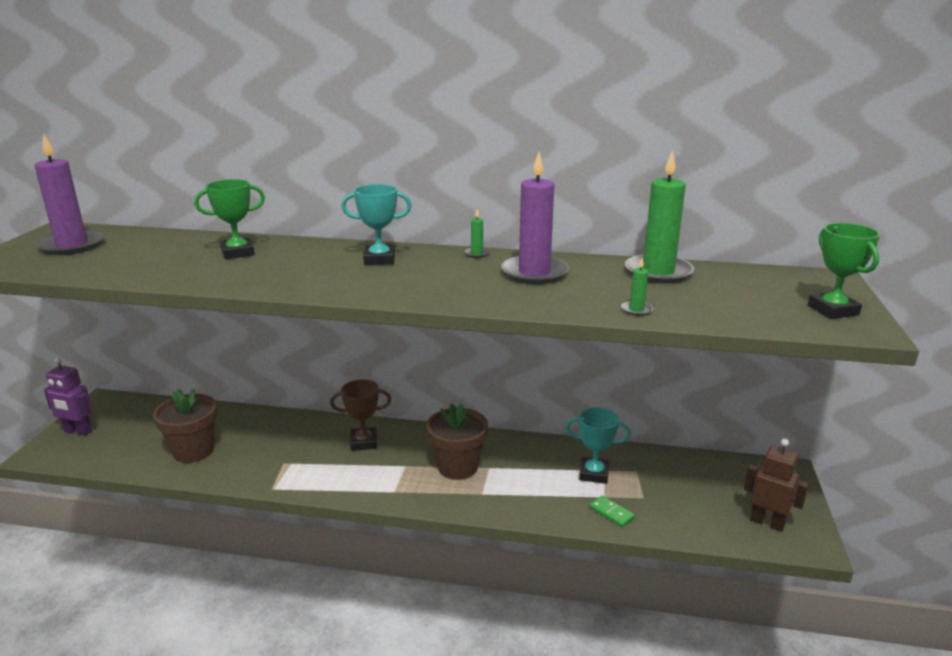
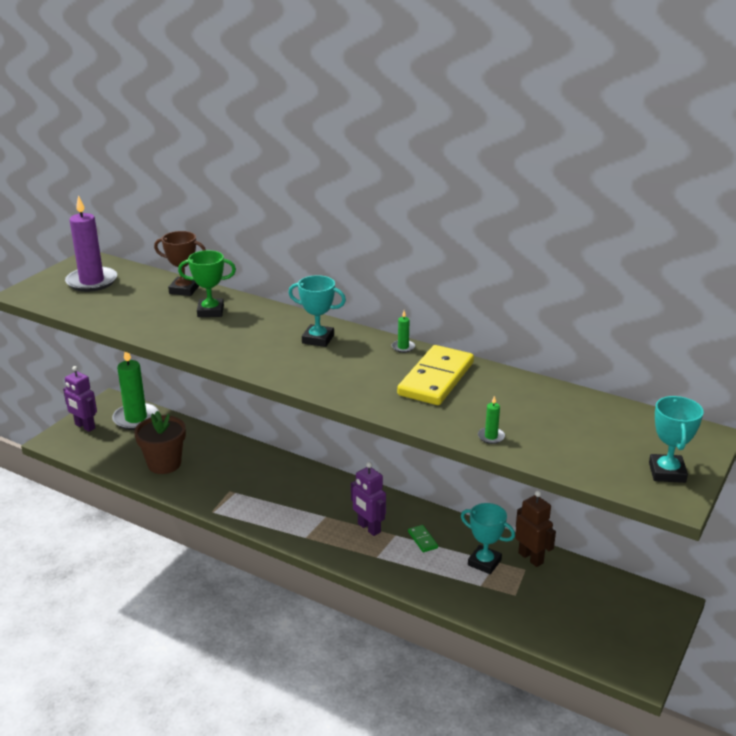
camera: 20 degrees right, 5 degrees up
brown trophy [330,379,391,451] -> brown trophy moved to [154,231,206,296]
brown flower pot [426,403,488,480] -> purple robot [351,462,386,536]
purple candle [501,152,569,284] -> yellow domino [397,345,474,405]
green domino [590,496,635,527] -> green domino moved to [408,525,438,552]
green candle [625,150,694,284] -> green candle moved to [112,352,159,430]
brown robot [744,439,809,532] -> brown robot moved to [515,491,556,567]
green trophy [808,223,880,319] -> turquoise trophy [649,396,704,483]

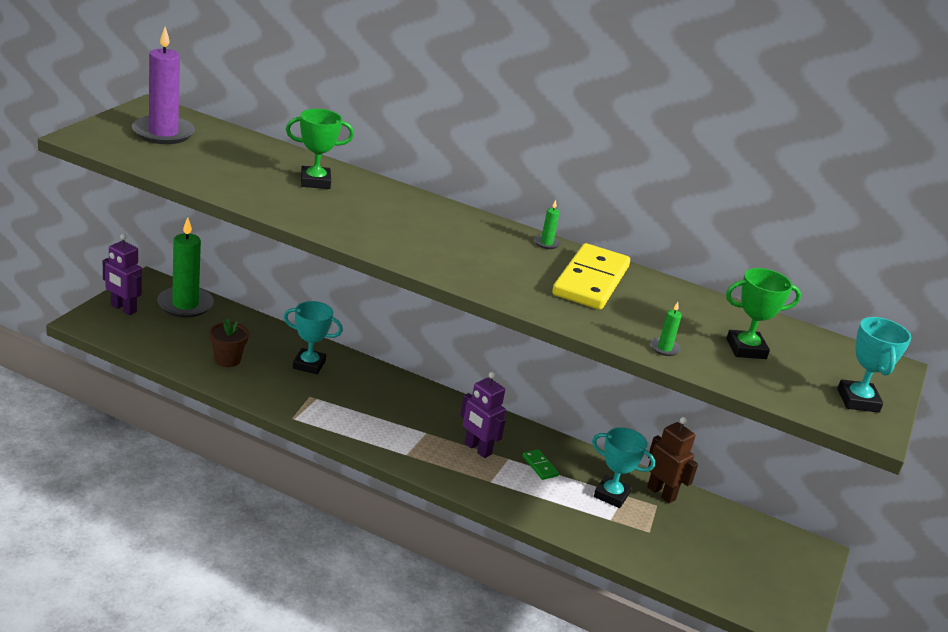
camera: 10 degrees left, 0 degrees up
brown flower pot [134,411,186,474] -> brown flower pot [209,318,249,367], size x0.65
brown trophy [154,231,206,296] -> none
turquoise trophy [289,275,346,347] -> turquoise trophy moved to [284,301,343,374]
none -> green trophy [726,268,801,359]

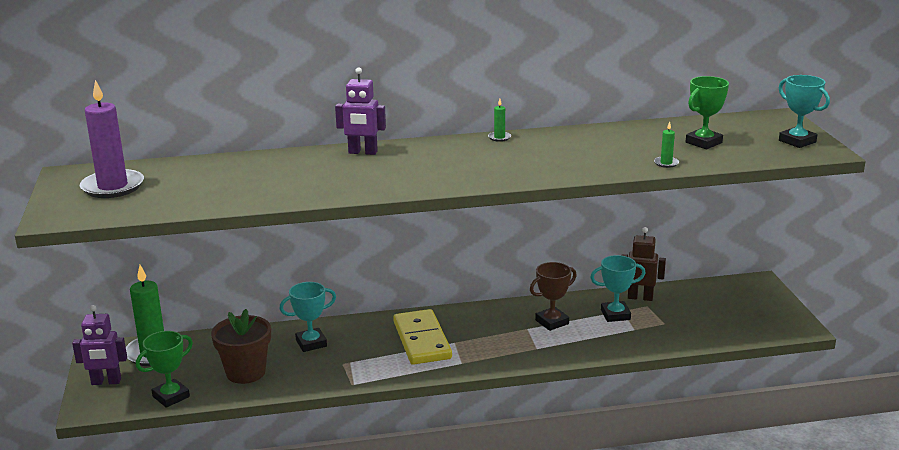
camera: 30 degrees left, 5 degrees down
brown flower pot [209,318,249,367] -> brown flower pot [211,309,271,384], size x1.53
green trophy [286,109,354,189] -> green trophy moved to [136,331,193,408]
purple robot [460,372,506,458] -> purple robot moved to [335,67,386,155]
green domino [523,449,559,480] -> brown trophy [530,262,577,331]
yellow domino [552,243,630,310] -> yellow domino moved to [393,309,452,365]

